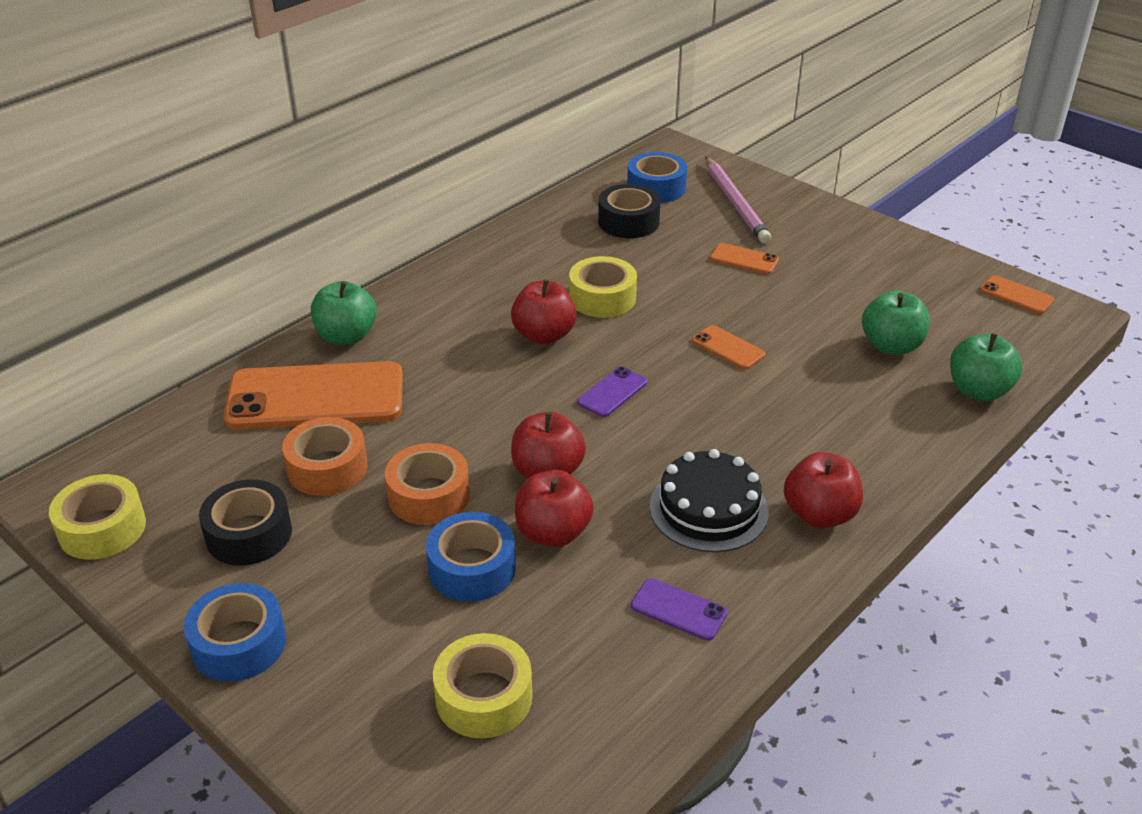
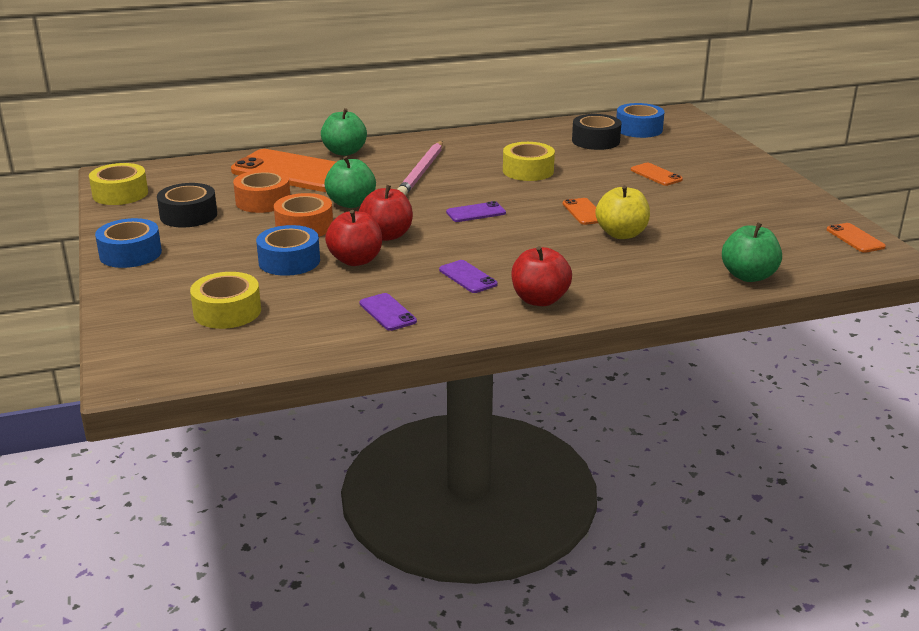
camera: 30 degrees right, 10 degrees down
red apple [511,279,577,344] -> none
black cake [650,449,769,552] -> purple phone [439,260,498,293]
pink pencil [705,157,771,243] -> pink pencil moved to [397,141,443,196]
green apple [862,290,929,355] -> green apple moved to [324,156,376,208]
none -> yellow apple [596,185,650,239]

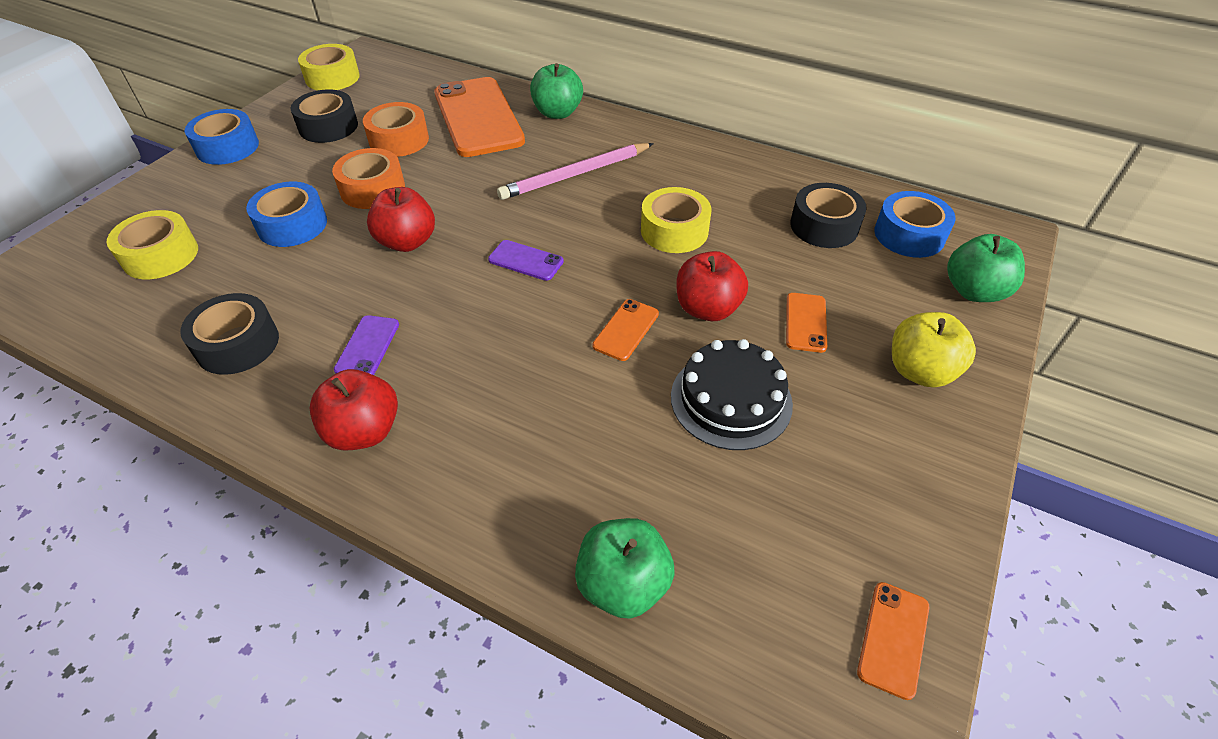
camera: 45 degrees right, 20 degrees up
green apple [324,156,376,208] -> green apple moved to [947,234,1025,302]
red apple [325,210,382,266] -> red apple moved to [677,251,748,321]
purple phone [360,293,417,331] -> black tape [180,293,279,375]
yellow apple [596,185,650,239] -> yellow apple moved to [892,312,976,387]
none -> black cake [671,339,793,450]

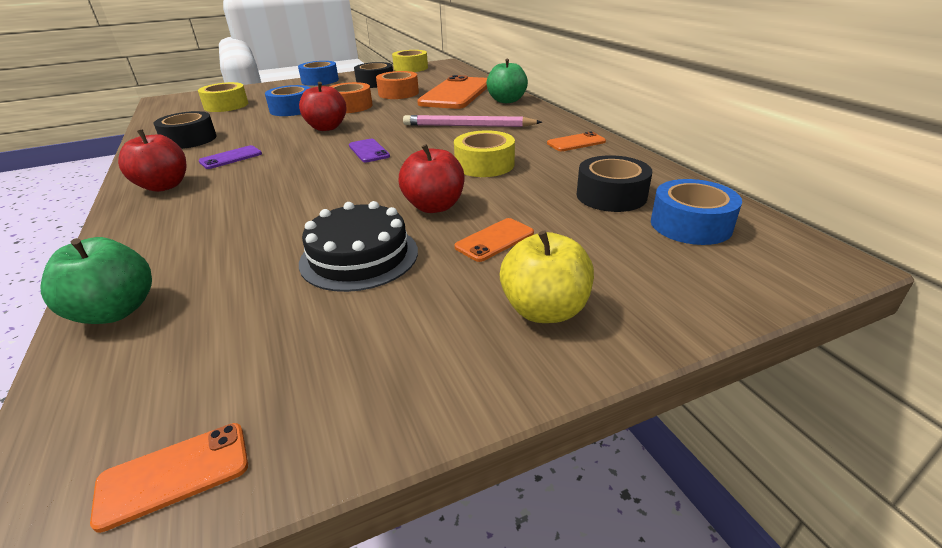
camera: 40 degrees right, 15 degrees down
orange phone [592,299,659,361] -> orange phone moved to [547,132,606,151]
green apple [947,234,1025,302] -> none

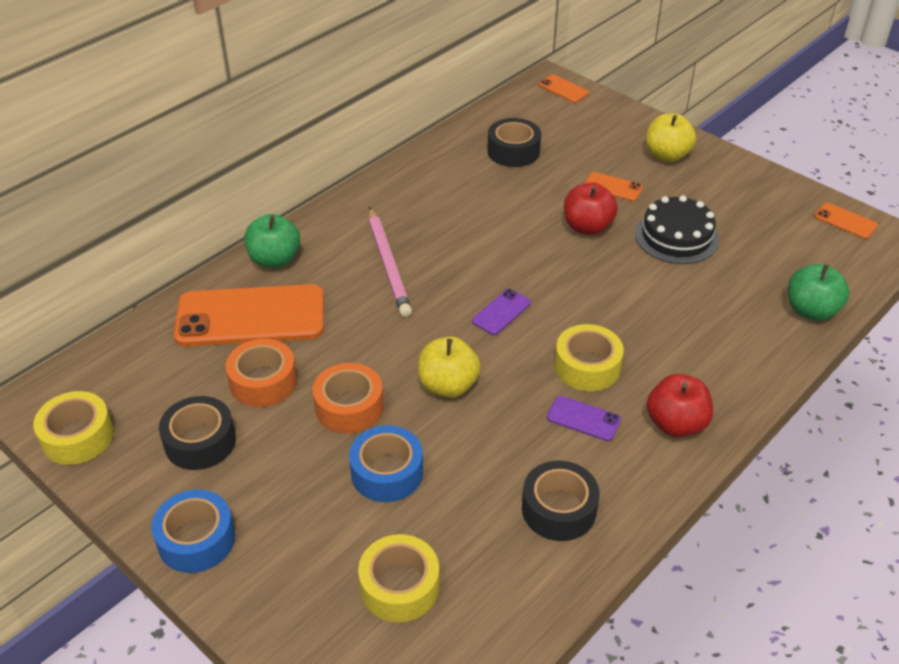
camera: 115 degrees left, 10 degrees up
red apple [299,82,347,131] -> yellow apple [418,337,481,398]
yellow tape [454,130,515,177] -> yellow tape moved to [554,324,624,391]
orange phone [547,132,606,151] -> orange phone moved to [539,75,589,103]
blue tape [651,179,742,245] -> none

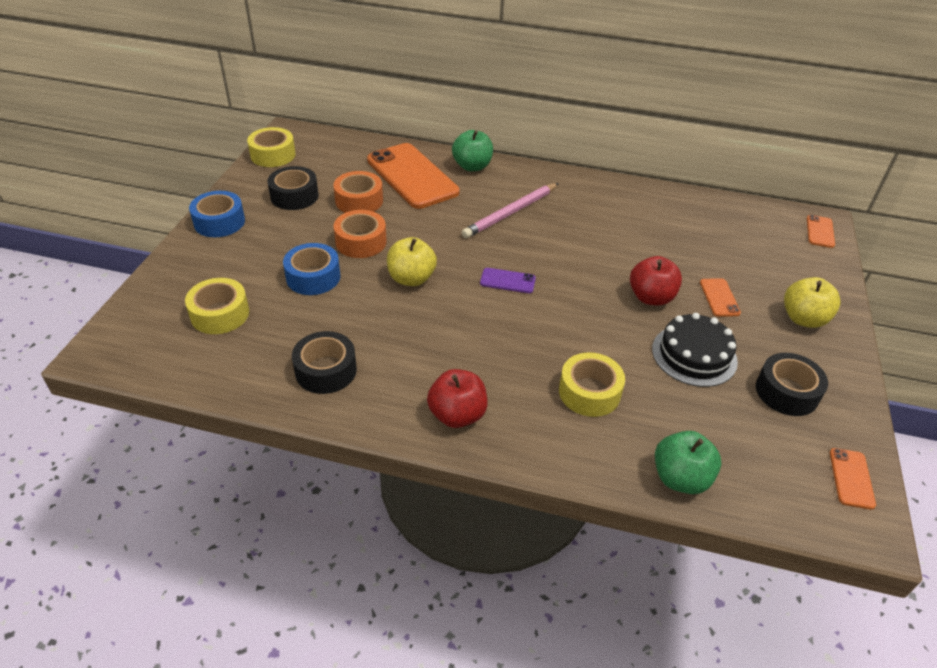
camera: 60 degrees right, 0 degrees up
black tape [487,118,541,167] -> black tape moved to [756,353,828,416]
purple phone [547,396,621,441] -> none
yellow tape [554,324,624,391] -> yellow tape moved to [559,352,625,417]

